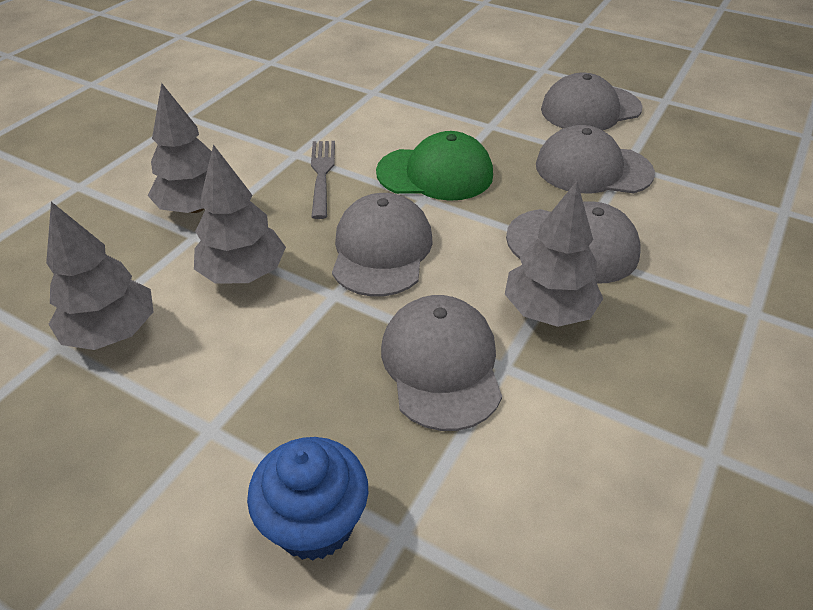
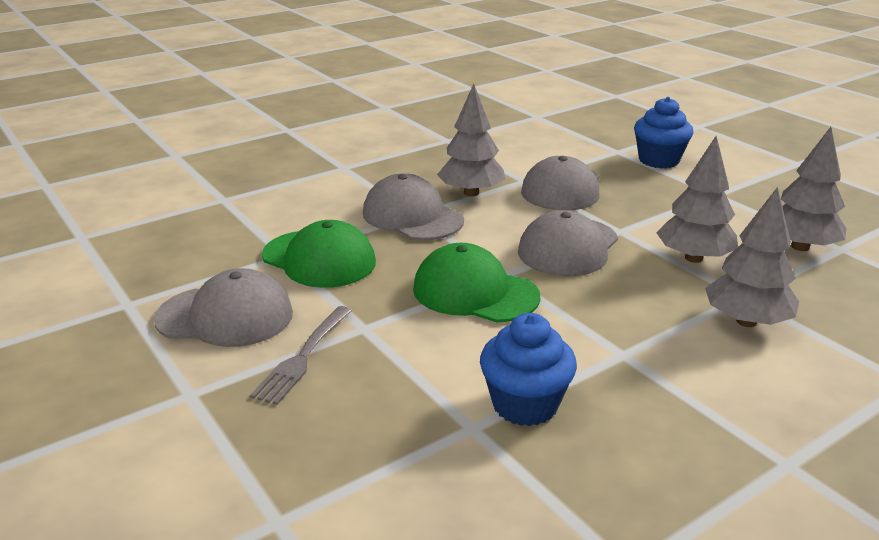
camera: 155 degrees left, 15 degrees down
grey fork [311,141,335,219] -> grey fork moved to [250,306,352,405]
grey cap [536,125,655,194] -> green cap [262,220,376,288]
none -> blue cupcake [480,313,577,426]

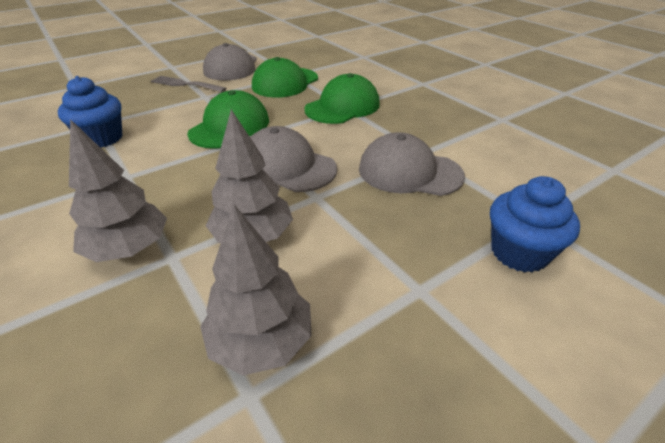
camera: 90 degrees right, 10 degrees up
grey cap [363,173,464,240] -> green cap [304,73,380,124]
grey tree [437,84,506,196] -> none

